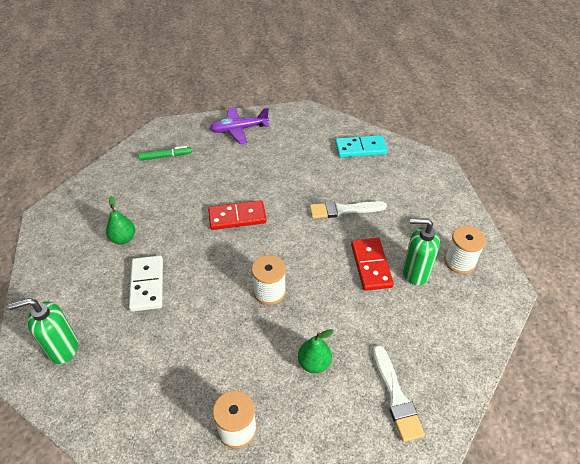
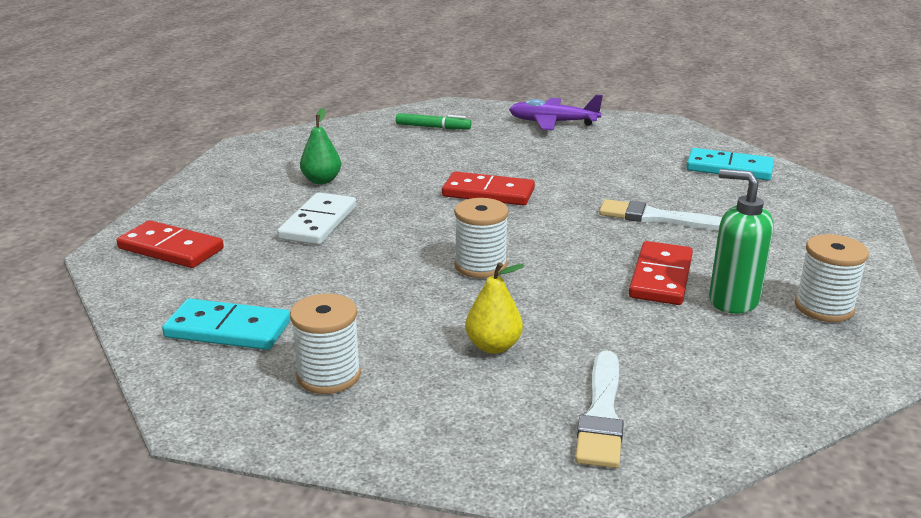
camera: 25 degrees right, 20 degrees down
green soap dispenser [8,298,78,364] -> red domino [117,220,224,268]
green pear [298,329,334,373] -> yellow pear [465,262,524,354]
none -> turquoise domino [162,299,290,350]

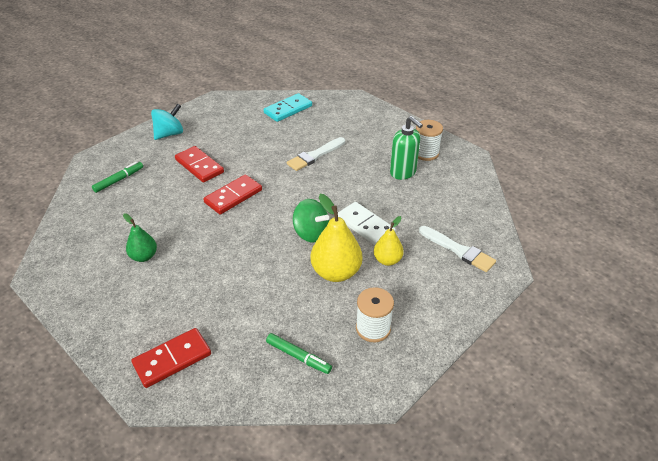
camera: 60 degrees left, 15 degrees up
turquoise domino [162,299,290,350] -> green marker [266,333,332,374]
white domino [277,192,357,245] -> white domino moved to [338,202,396,245]
white spool [454,198,509,278] -> green spinning top [293,199,329,242]
purple plane [509,95,603,130] -> turquoise spinning top [151,103,183,140]
red domino [629,241,693,305] -> red domino moved to [175,146,224,183]
green soap dispenser [709,169,774,314] -> green soap dispenser turned 105 degrees counterclockwise [390,116,423,180]
none -> yellow pear [311,194,362,282]

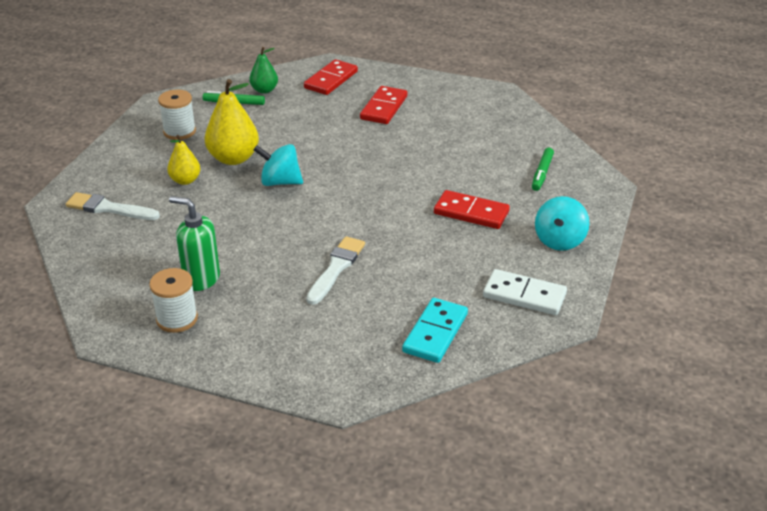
camera: 155 degrees right, 5 degrees down
green pear [123,213,157,262] -> green pear moved to [249,47,278,94]
red domino [203,174,262,214] -> red domino moved to [360,86,407,124]
green spinning top [293,199,329,242] -> turquoise spinning top [254,144,303,186]
white domino [338,202,396,245] -> white domino moved to [483,269,567,315]

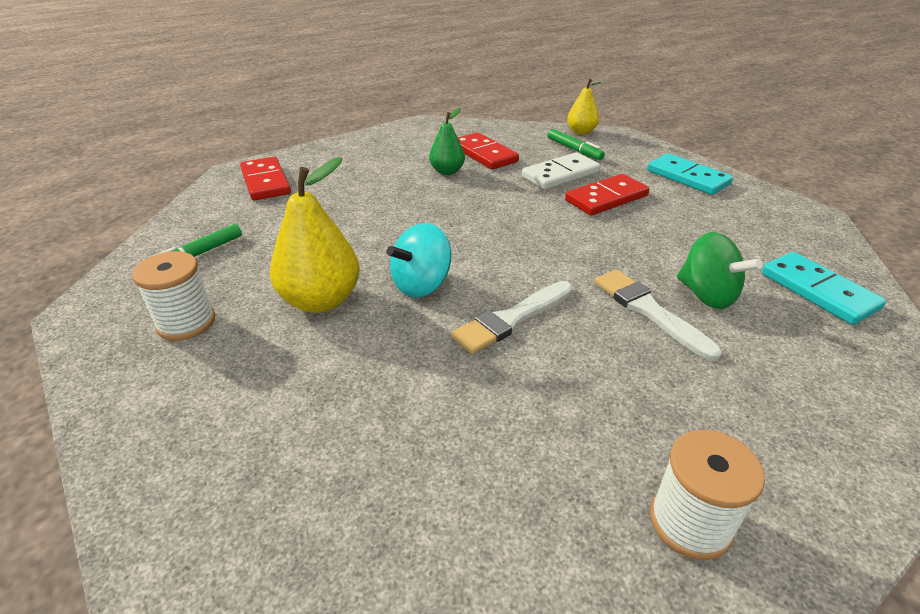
camera: 55 degrees left, 0 degrees up
white brush [66,192,160,220] -> white brush moved to [451,281,573,354]
yellow pear [167,135,201,185] -> yellow pear moved to [567,79,601,135]
green soap dispenser [169,196,220,291] -> none
green pear [249,47,278,94] -> green pear moved to [429,108,465,175]
red domino [360,86,407,124] -> red domino moved to [458,132,519,170]
white domino [483,269,567,315] -> white domino moved to [522,152,600,190]
turquoise spinning top [535,196,590,251] -> turquoise domino [647,153,733,195]
none -> green spinning top [677,232,762,309]

